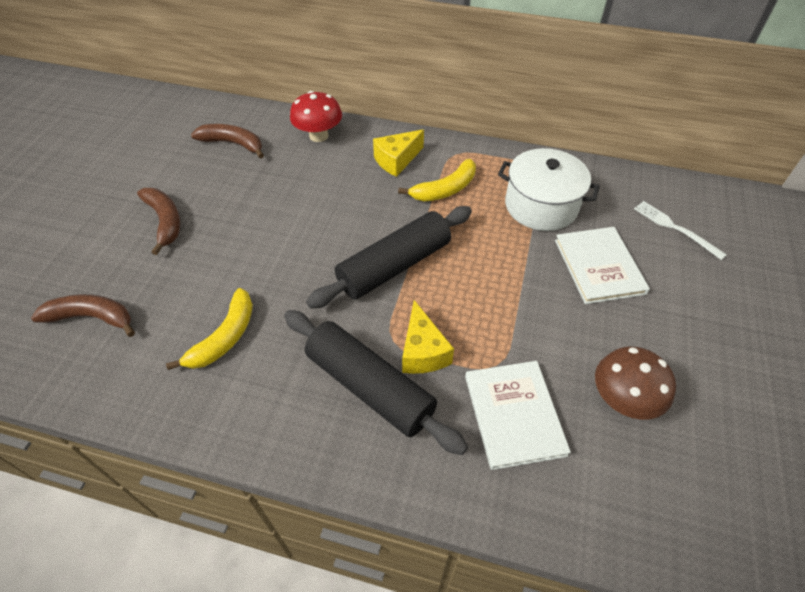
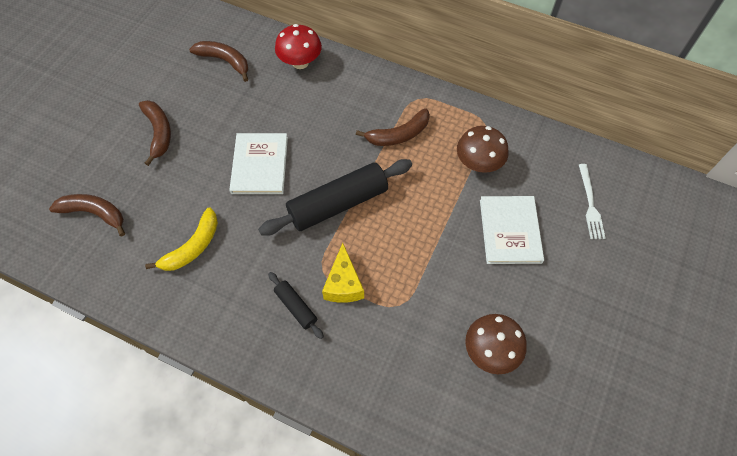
camera: 10 degrees right, 10 degrees up
black rolling pin [284,310,468,455] -> black rolling pin [268,272,324,339], size x0.48
yellow cheese [373,130,424,177] -> none
yellow banana [398,159,476,201] -> brown banana [356,108,430,146]
white book [465,361,571,470] -> white book moved to [229,133,288,194]
white pot [498,148,600,231] -> brown mushroom [457,126,509,173]
white fork [634,201,727,260] -> white fork turned 150 degrees counterclockwise [579,164,606,239]

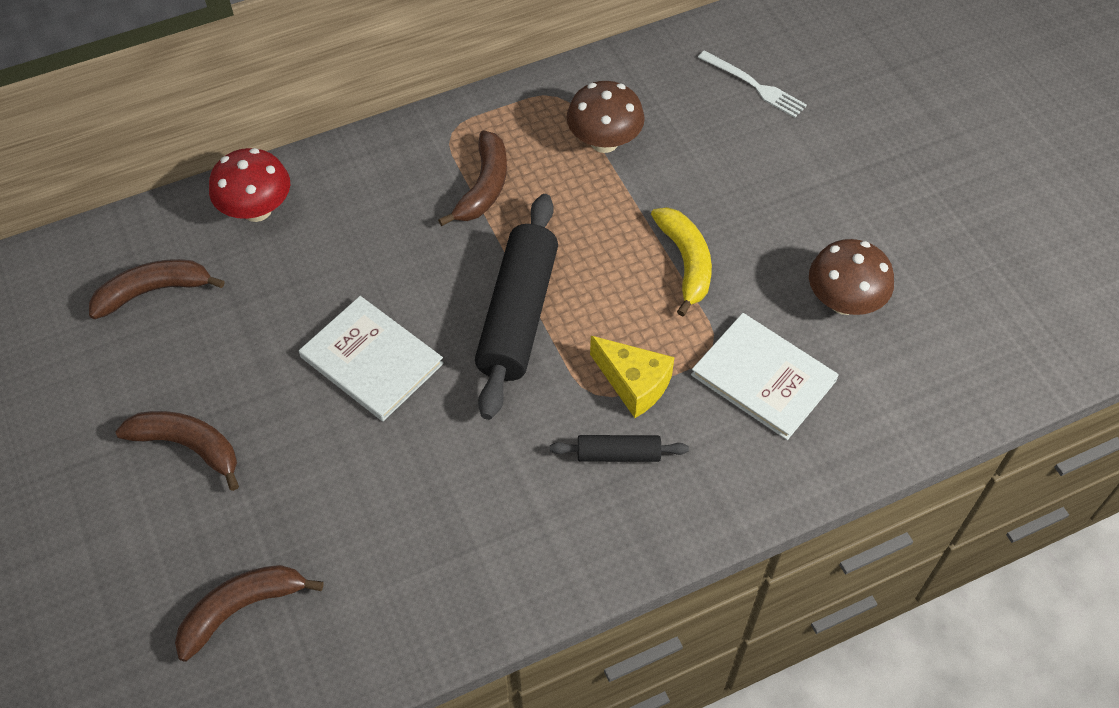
camera: 50 degrees left, 5 degrees down
yellow banana [145,207,218,271] -> yellow banana moved to [651,207,712,317]
white book [480,196,544,264] -> white book moved to [691,313,839,440]

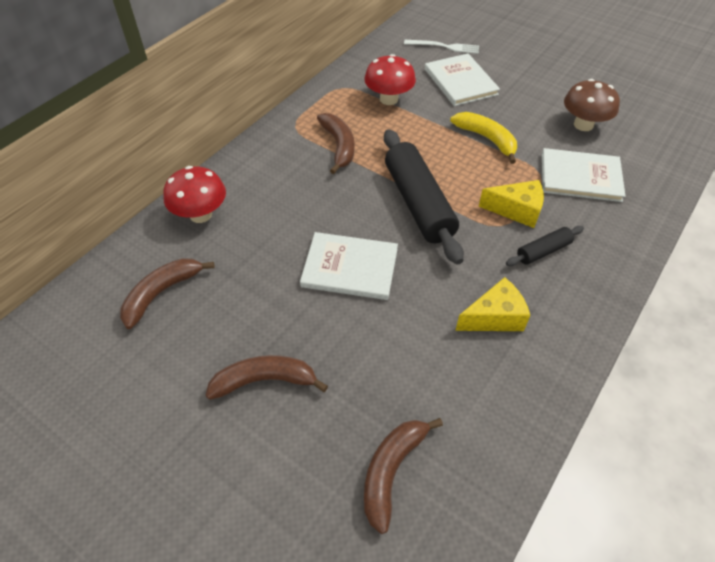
camera: 30 degrees left, 5 degrees down
brown mushroom [567,81,645,153] -> red mushroom [364,54,416,105]
none -> white book [425,53,500,106]
none -> yellow cheese [455,277,530,331]

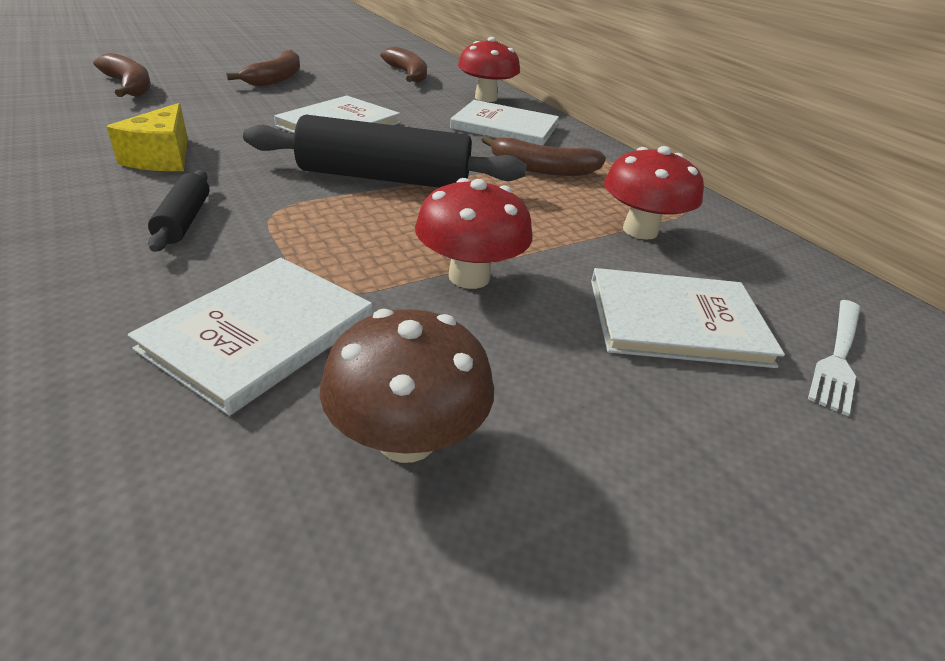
camera: 110 degrees right, 15 degrees down
yellow banana [450,112,517,164] -> red mushroom [415,178,532,289]
yellow cheese [479,180,544,228] -> none
none -> white book [450,100,559,145]

